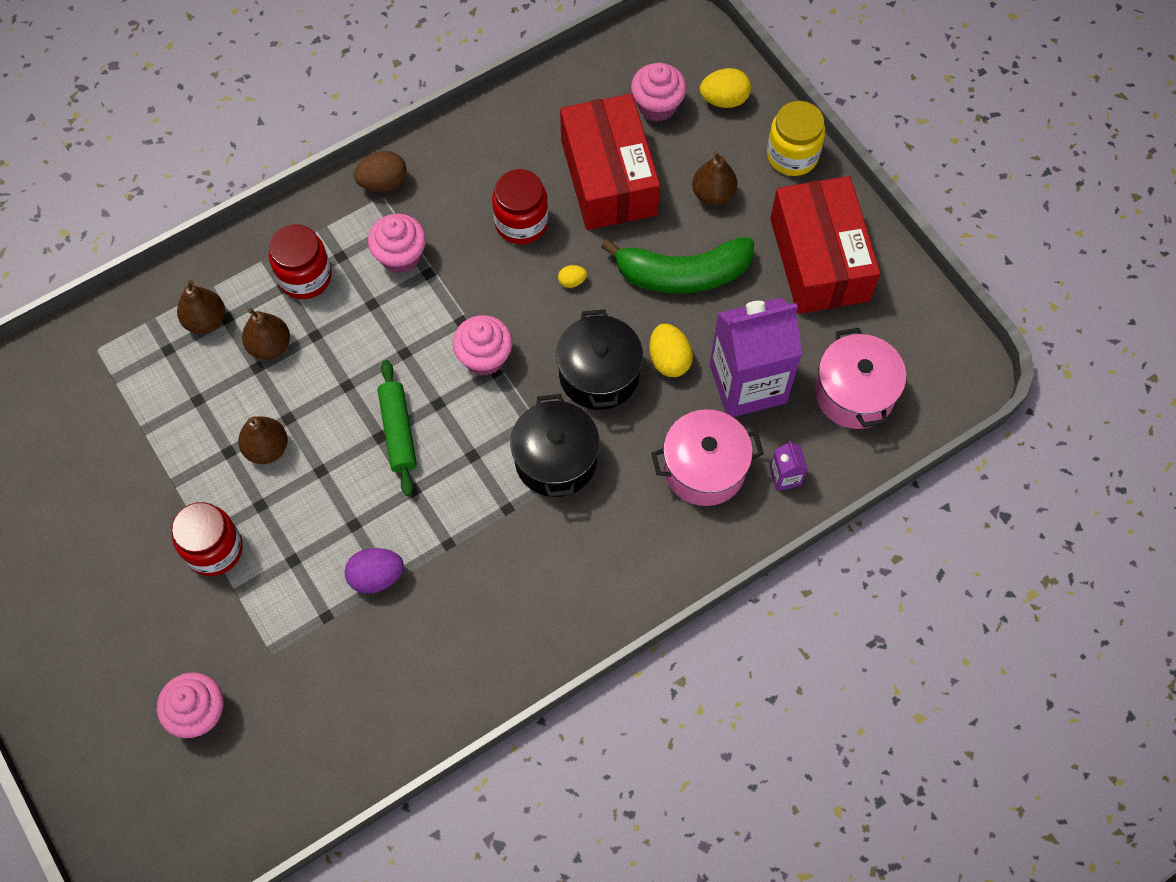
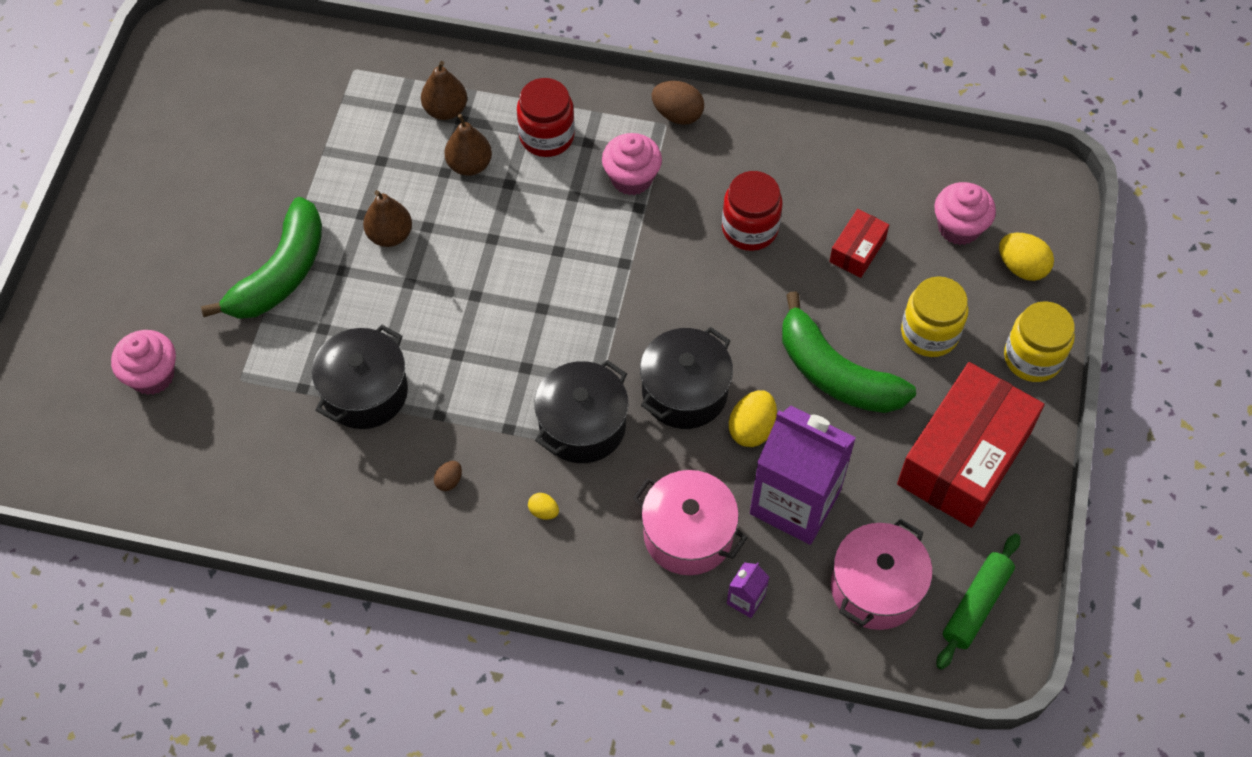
camera: 45 degrees right, 5 degrees down
red jar [171,502,243,576] -> green banana [201,197,322,319]
purple egg [345,548,404,593] -> black pot [312,325,408,429]
green rolling pin [378,360,417,496] -> green rolling pin moved to [936,534,1020,670]
pink cupcake [453,315,513,376] -> none
yellow egg [558,265,587,288] -> yellow egg moved to [528,493,559,520]
red box [560,94,660,230] -> red box [829,209,889,278], size x0.45
brown pear [692,151,738,206] -> yellow jar [901,276,968,357]
none -> brown egg [434,461,462,491]

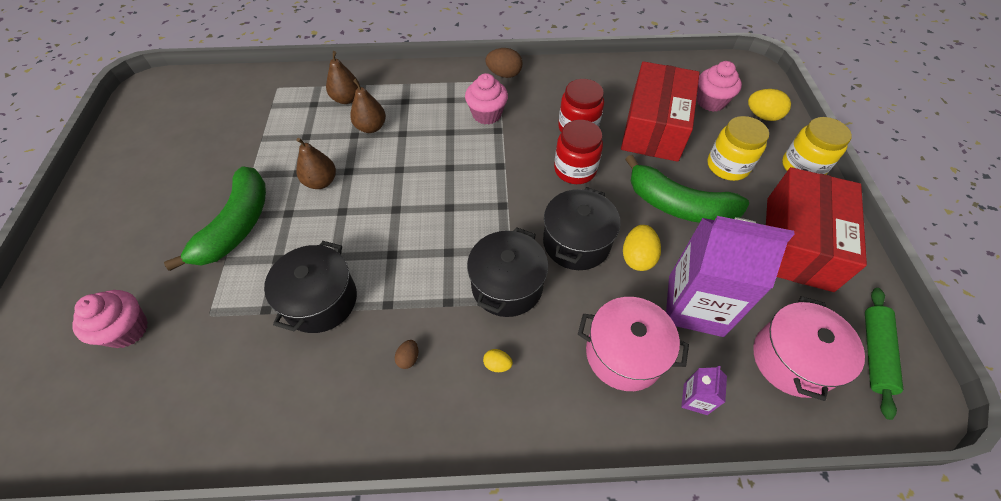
camera: 15 degrees left, 5 degrees down
red jar [517,78,575,157] -> red jar moved to [554,120,603,184]
red box [829,209,889,278] -> red box [621,61,700,162], size x2.20

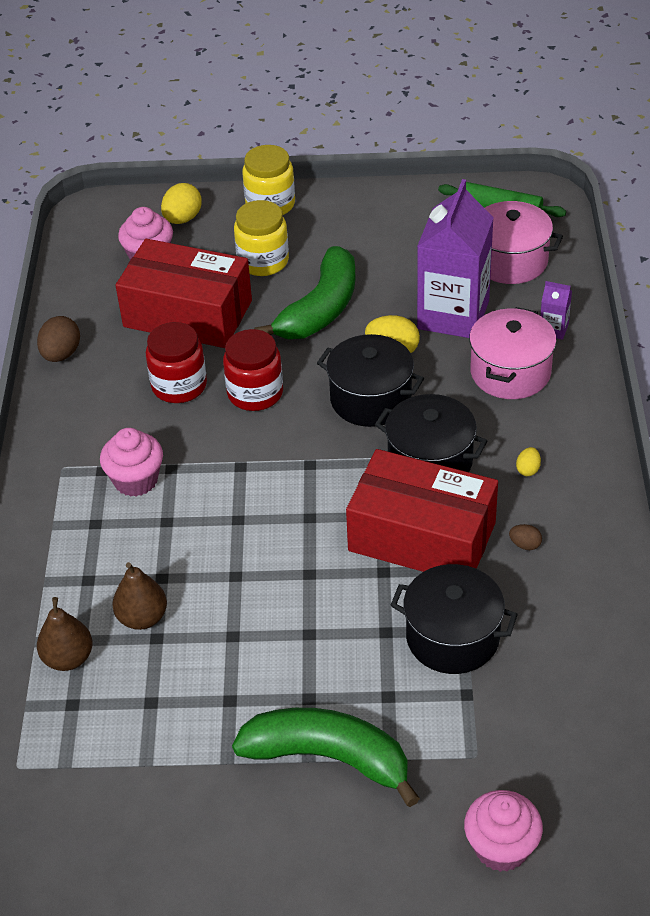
camera: 85 degrees left, 10 degrees down
brown pear [296,138,336,189] -> none
brown egg [486,48,522,78] -> brown egg moved to [37,316,80,362]
red box [766,167,867,292] -> red box moved to [346,449,498,572]

